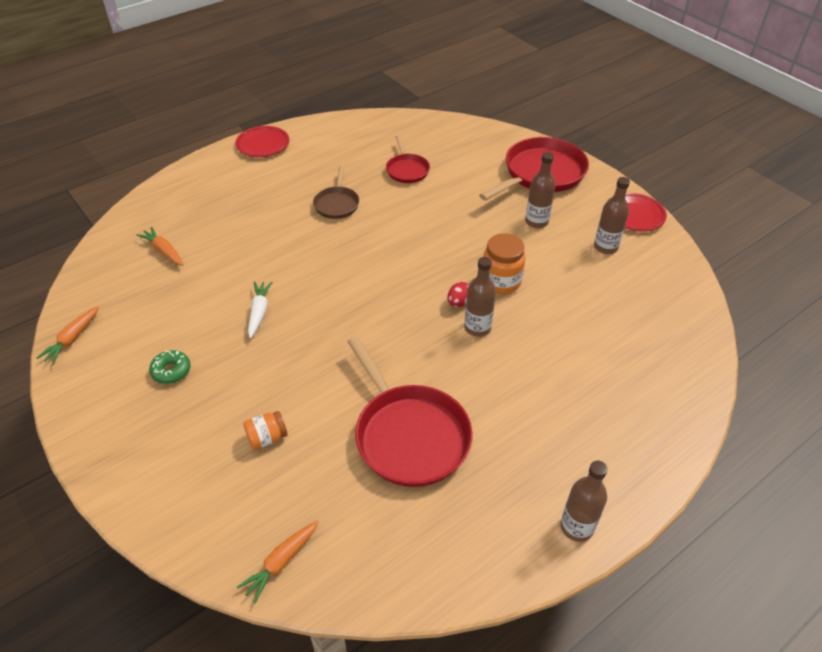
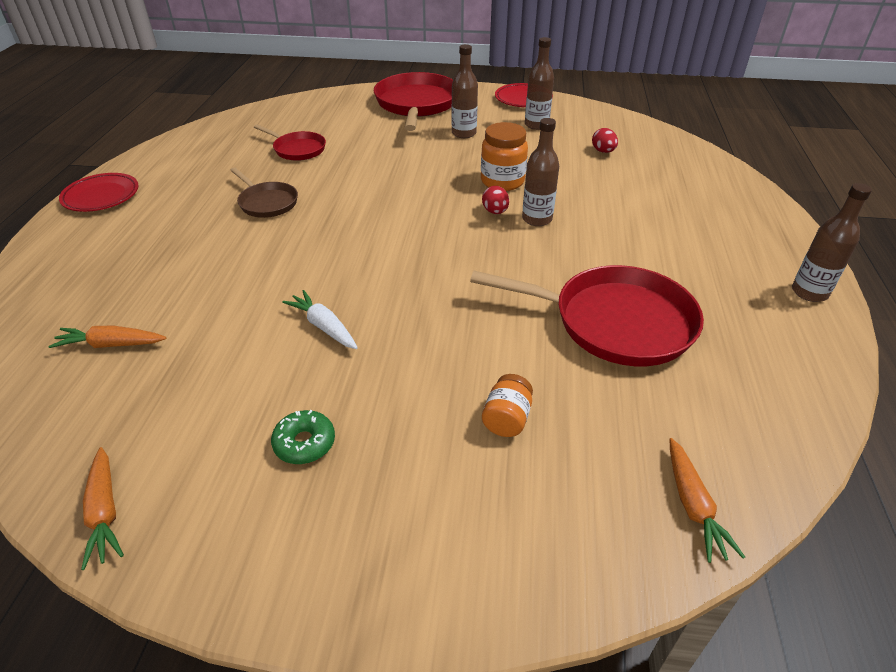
camera: 45 degrees left, 5 degrees down
none -> red egg [592,128,618,153]

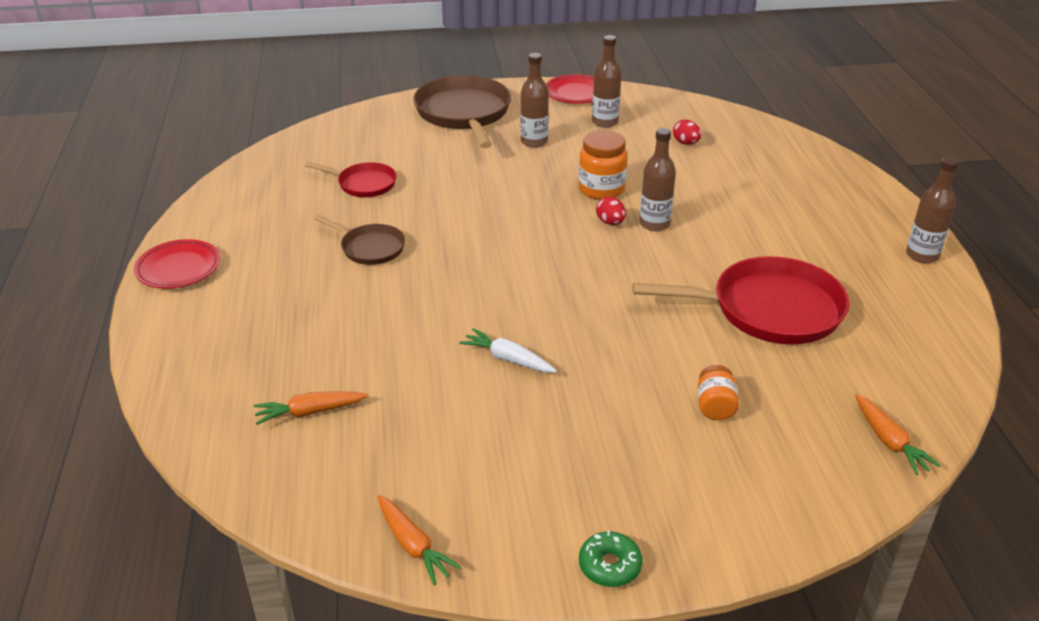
camera: 15 degrees left, 5 degrees down
green donut [271,410,335,464] -> green donut moved to [579,531,643,587]
red pan [374,72,453,131] -> brown pan [413,75,511,148]

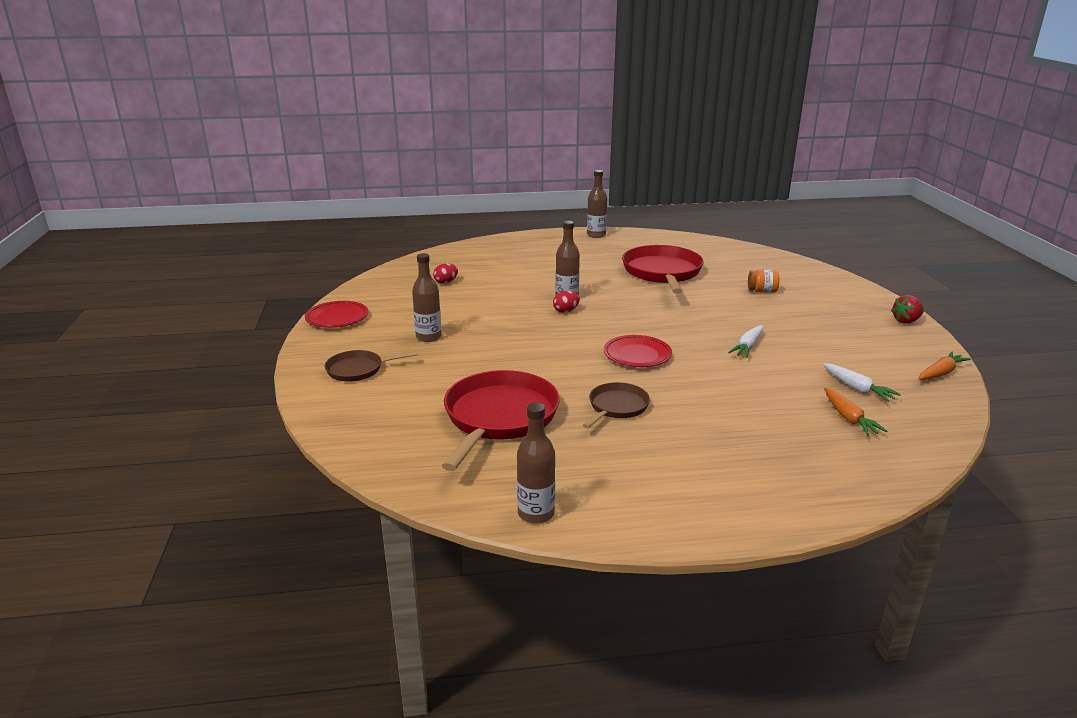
camera: 90 degrees left, 10 degrees down
red plate [134,239,220,289] -> red plate moved to [604,335,672,367]
red pan [305,162,397,197] -> red pan [442,370,560,471], size x1.87
brown pan [413,75,511,148] -> brown pan [324,350,417,382], size x0.53
orange jar [579,130,627,200] -> none
green donut [579,531,643,587] -> red strawberry [891,295,924,324]
brown bottle [592,35,621,128] -> brown bottle moved to [517,403,555,524]
orange carrot [855,394,941,475] -> none
none -> white carrot [823,363,901,402]

